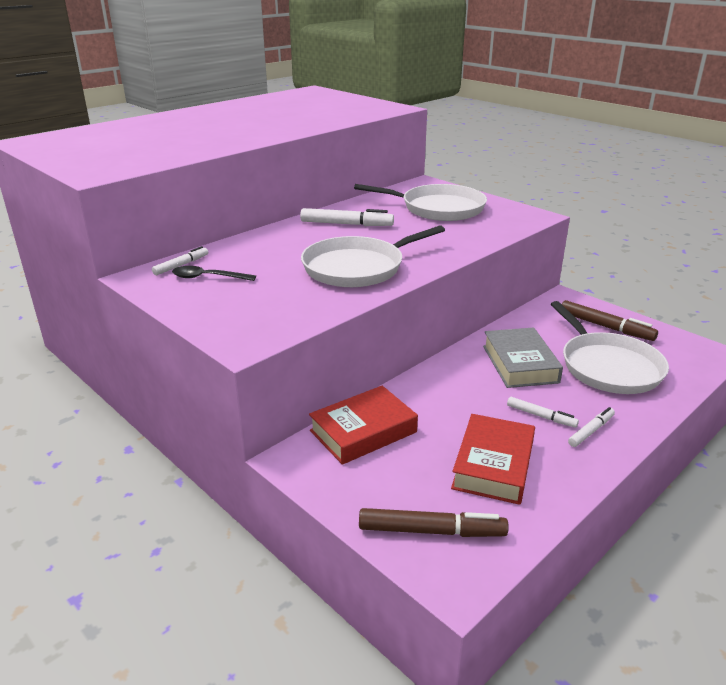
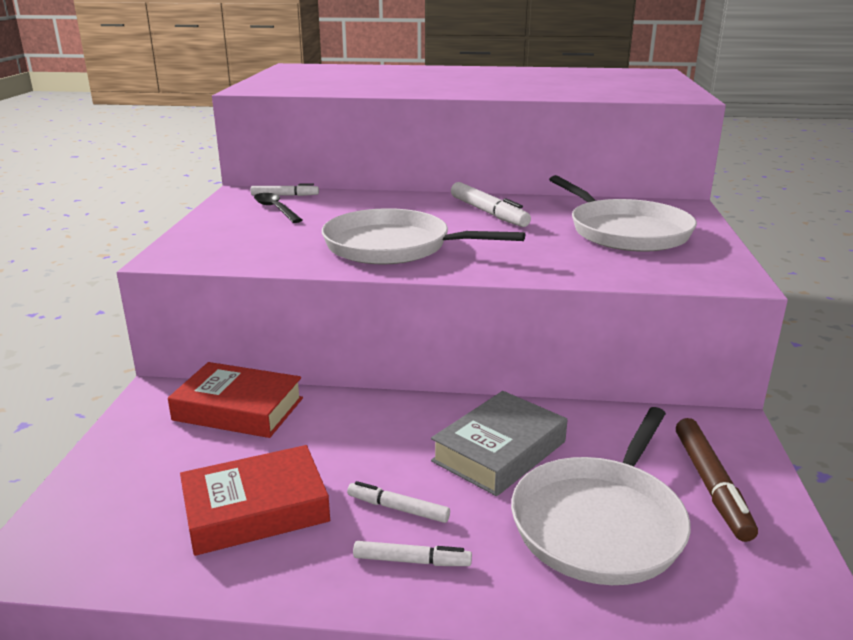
camera: 50 degrees right, 5 degrees down
brown marker [359,508,509,537] -> none
white marker [507,397,579,428] -> white marker turned 120 degrees clockwise [347,481,450,523]

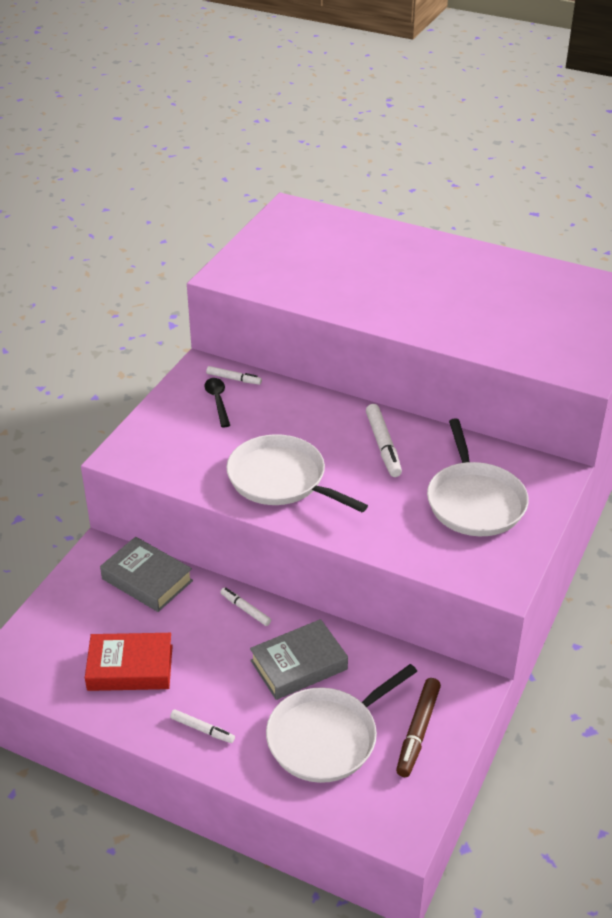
camera: 20 degrees right, 15 degrees up
red book [168,362,303,438] -> grey book [100,537,193,612]
white marker [347,481,450,523] -> white marker moved to [220,587,271,626]

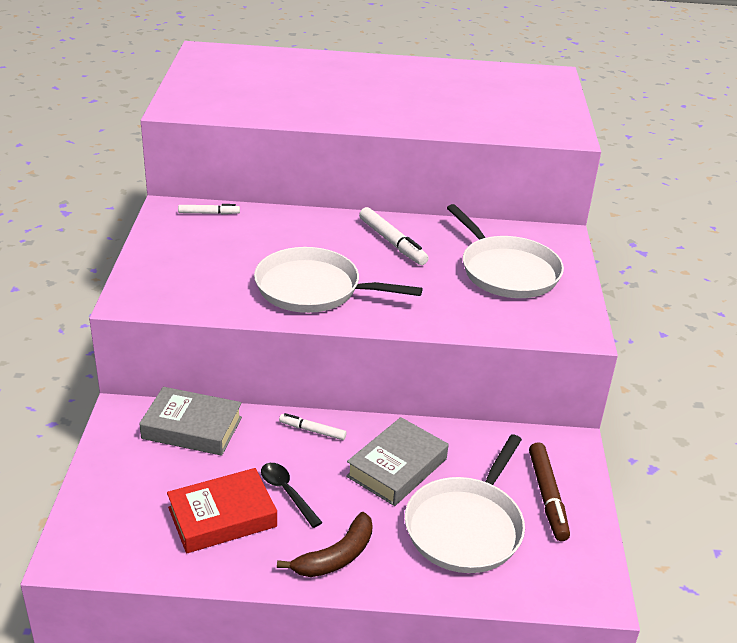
camera: 25 degrees left, 5 degrees down
white marker [170,709,235,743] -> brown banana [277,512,373,577]
black spoon [204,378,230,427] -> black spoon moved to [261,463,323,528]

